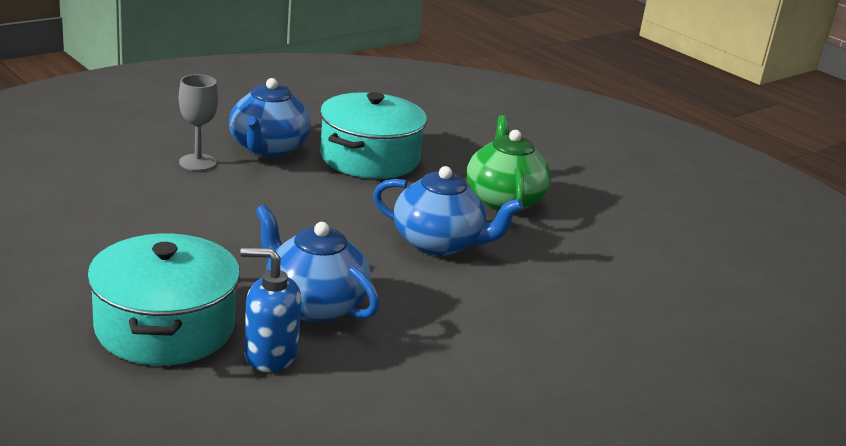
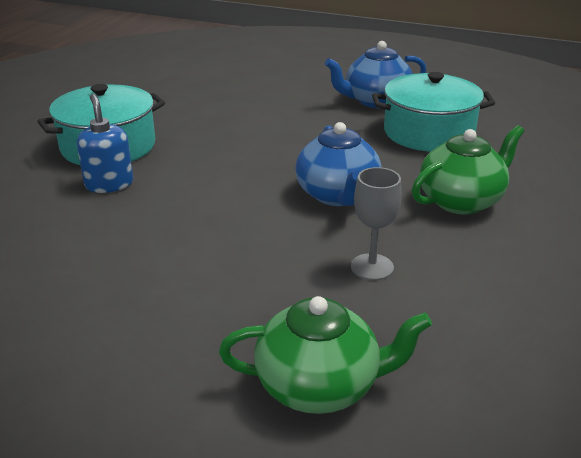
camera: 65 degrees right, 5 degrees up
grey goblet [179,74,218,171] -> grey goblet moved to [351,167,402,280]
blue teapot [256,204,379,322] -> none
none -> green teapot [219,296,432,414]

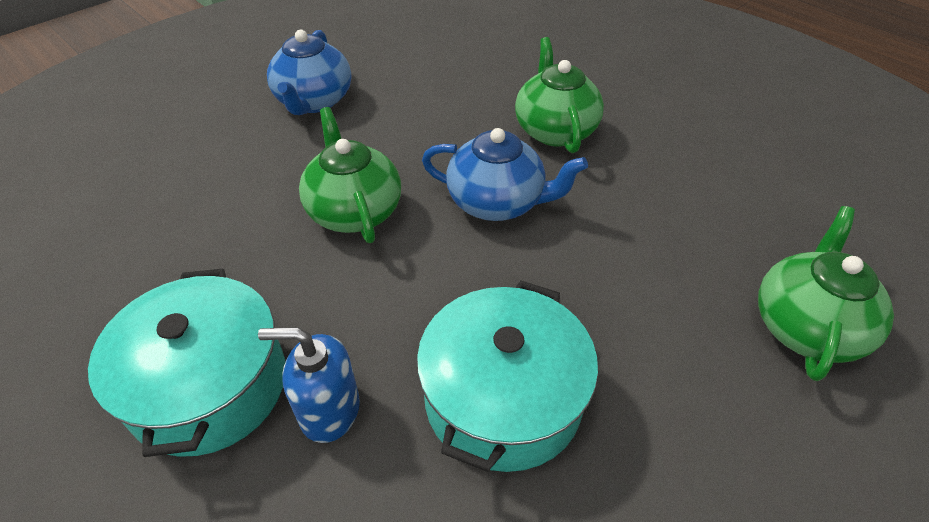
camera: 65 degrees left, 15 degrees up
grey goblet [351,167,402,280] -> none
turquoise pot [372,72,495,152] -> turquoise pot moved to [416,281,598,472]
none -> green teapot [299,107,401,243]

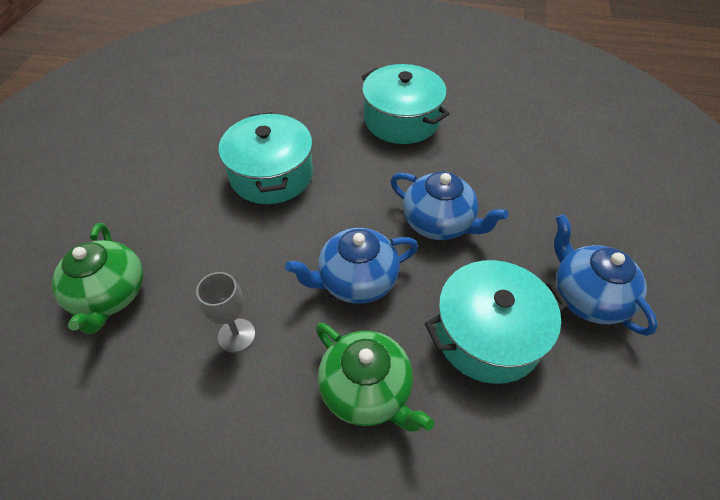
camera: 145 degrees right, 5 degrees up
blue soap dispenser [258,327,360,443] -> none
green teapot [299,107,401,243] -> blue teapot [390,171,508,240]
none -> grey goblet [196,272,255,353]
none -> turquoise pot [425,260,568,384]

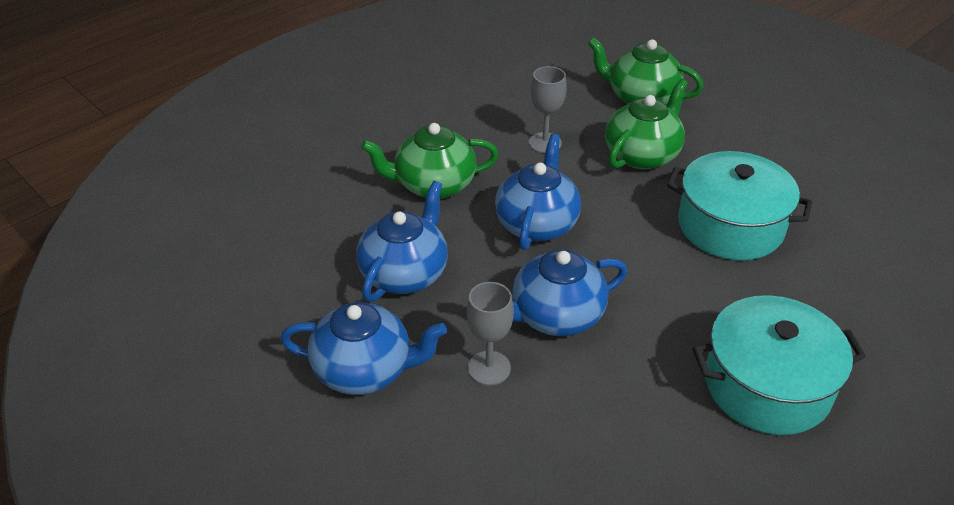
camera: 125 degrees right, 10 degrees down
turquoise pot [425,260,568,384] -> blue teapot [356,181,448,302]
none -> grey goblet [467,282,514,385]
none -> green teapot [605,79,688,170]

